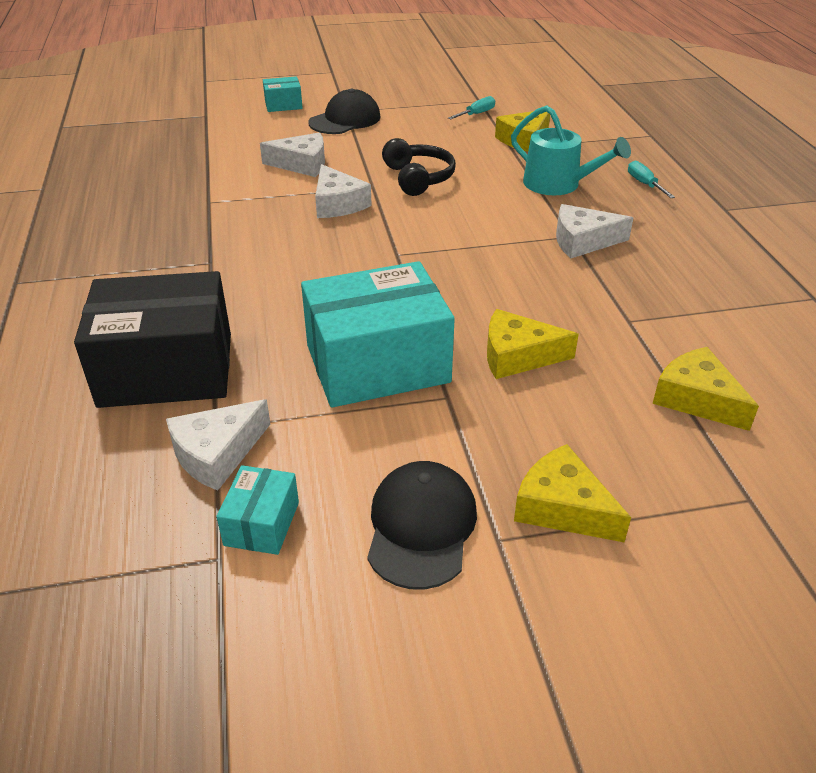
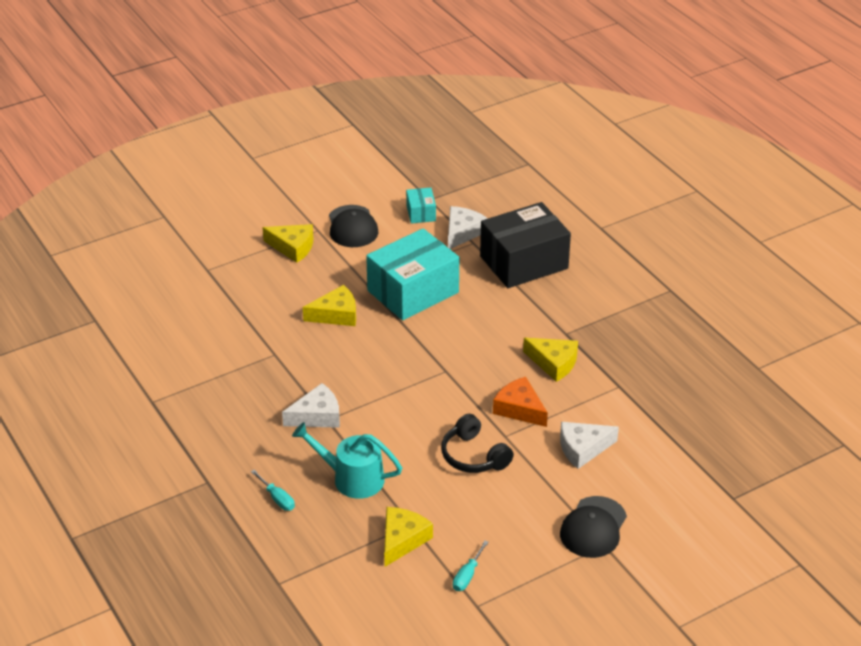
camera: 160 degrees right, 0 degrees up
turquoise box [263,76,303,112] -> none
white cheese [315,164,372,218] -> orange cheese [493,377,548,427]
yellow cheese [652,347,759,431] -> yellow cheese moved to [523,338,578,382]

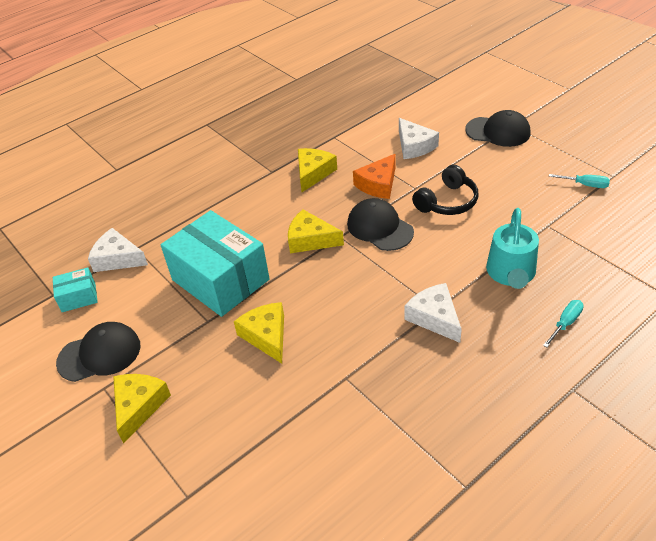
camera: 95 degrees left, 5 degrees up
yellow cheese [384,507,433,567] -> yellow cheese moved to [288,209,344,253]
black box [480,202,571,288] -> none
none -> black cap [347,198,414,251]

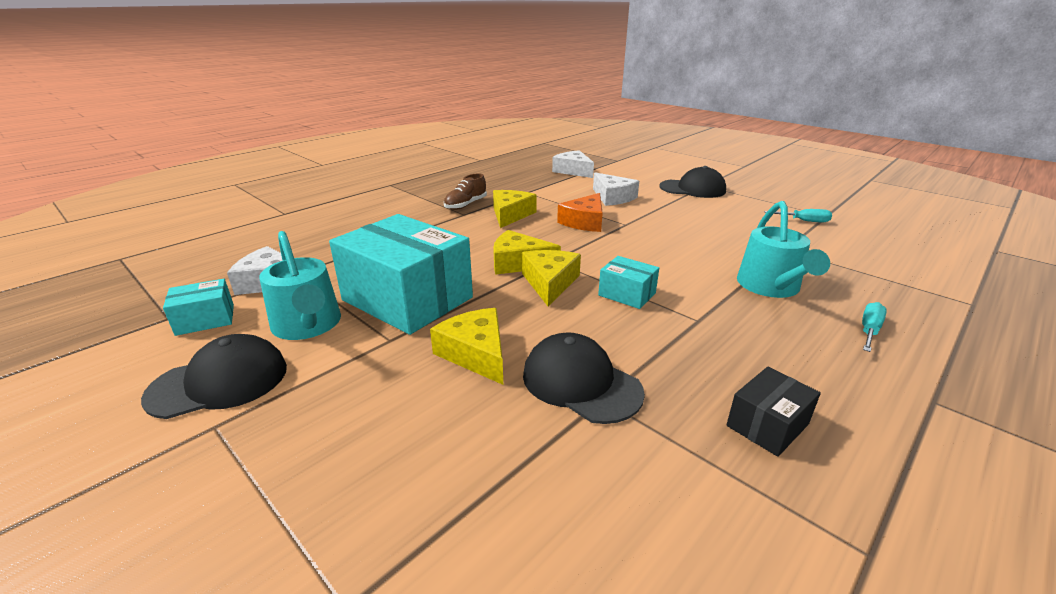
camera: 10 degrees left, 15 degrees down
yellow cheese [113,374,171,443] -> yellow cheese moved to [522,250,581,306]
black cap [347,198,414,251] -> black cap moved to [523,332,645,424]
white cheese [404,283,462,343] -> white cheese moved to [552,150,594,178]
black headphones [412,165,479,215] -> none
none -> turquoise watering can [259,231,341,340]
none -> brown shoe [444,173,487,210]
none -> turquoise box [598,256,659,309]
none -> black box [726,367,821,457]

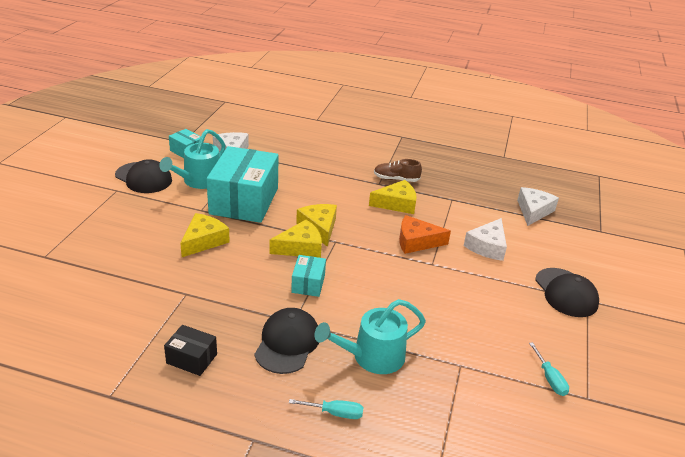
camera: 60 degrees right, 5 degrees up
black cap [523,332,645,424] -> black cap moved to [254,308,319,374]

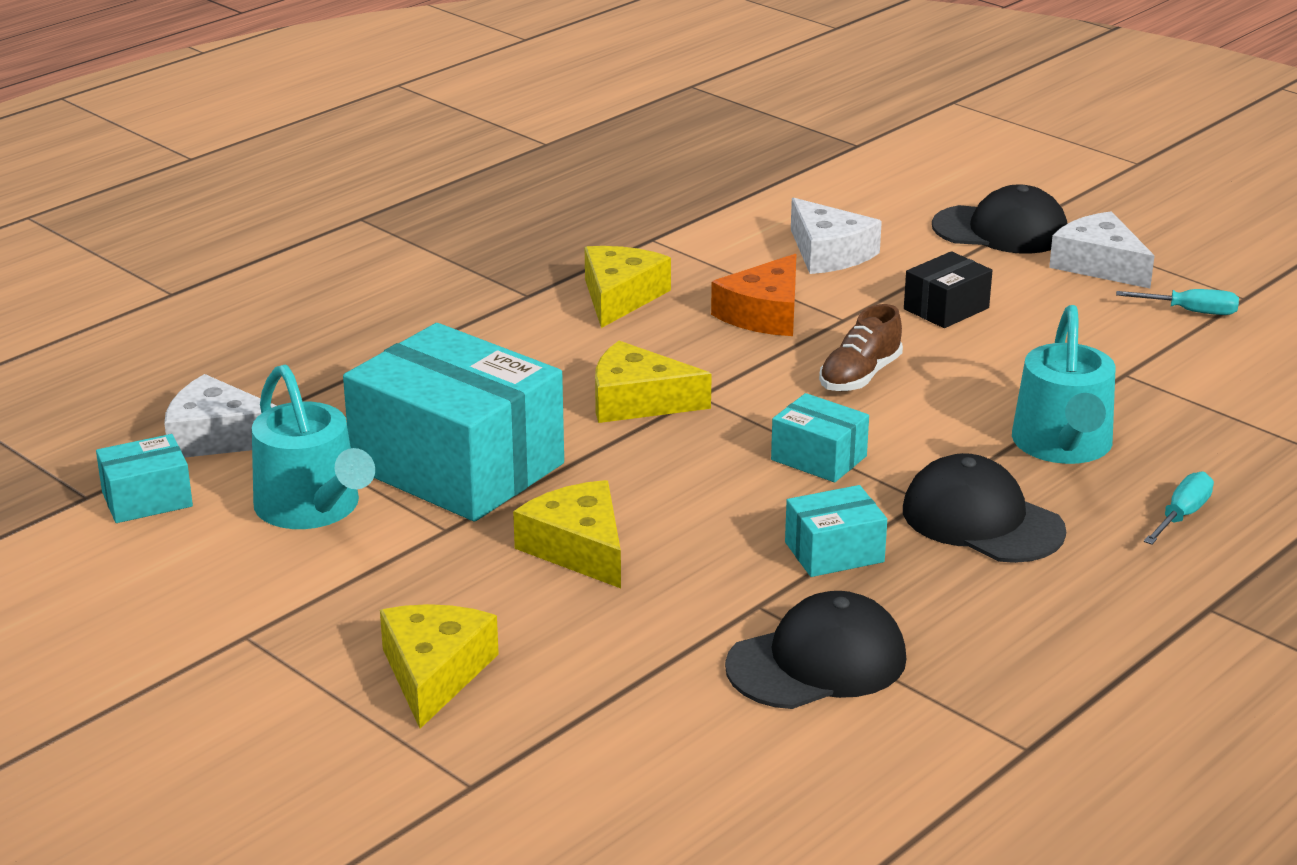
camera: 60 degrees left, 5 degrees down
black cap [115,159,172,193] -> black cap moved to [725,591,906,709]
black box [164,325,217,376] -> black box moved to [904,251,993,328]
yellow cheese [269,220,322,258] -> yellow cheese moved to [380,604,499,729]
brown shoe [374,159,422,182] -> brown shoe moved to [819,304,903,391]
white cheese [517,187,559,226] -> white cheese moved to [1049,211,1154,288]
none -> turquoise box [785,485,887,577]

